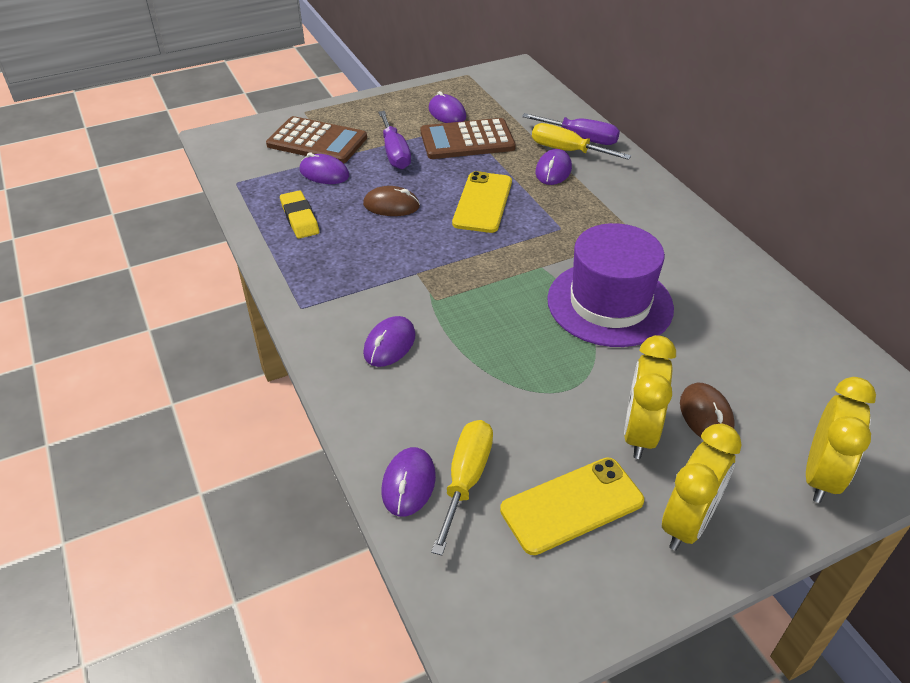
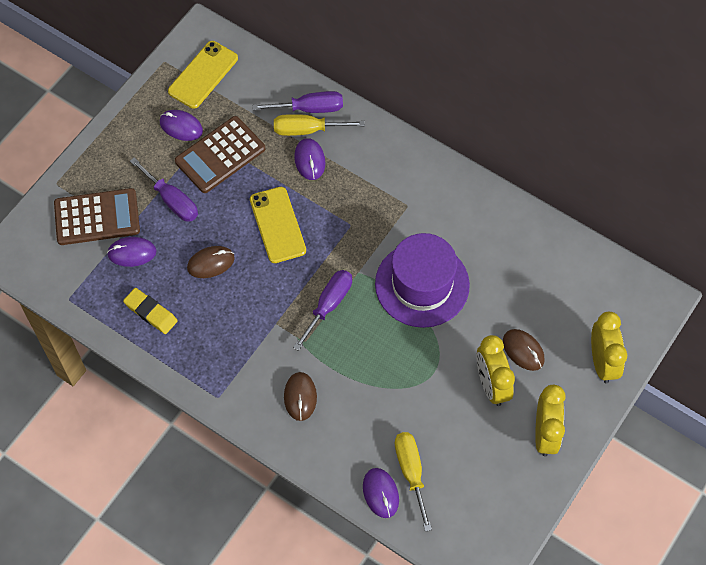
camera: 30 degrees left, 20 degrees up
purple mouse [363,316,416,367] -> brown mouse [284,372,317,421]
yellow phone [500,457,644,555] -> yellow phone moved to [168,41,238,109]
none -> purple screwdriver [293,270,352,351]

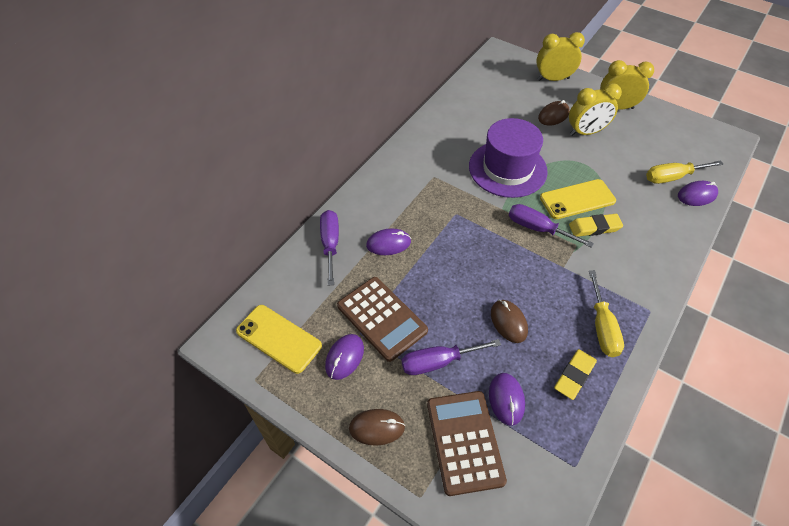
camera: 90 degrees left, 10 degrees down
purple screwdriver [130,157,198,221] -> purple screwdriver turned 150 degrees counterclockwise [402,339,501,375]
yellow phone [250,187,306,263] -> yellow phone moved to [540,179,616,219]
yellow screwdriver [274,114,365,136] -> yellow screwdriver moved to [589,270,624,357]
brown mouse [284,372,317,421] -> brown mouse moved to [349,409,405,446]
none -> yellow eraser [569,214,623,237]

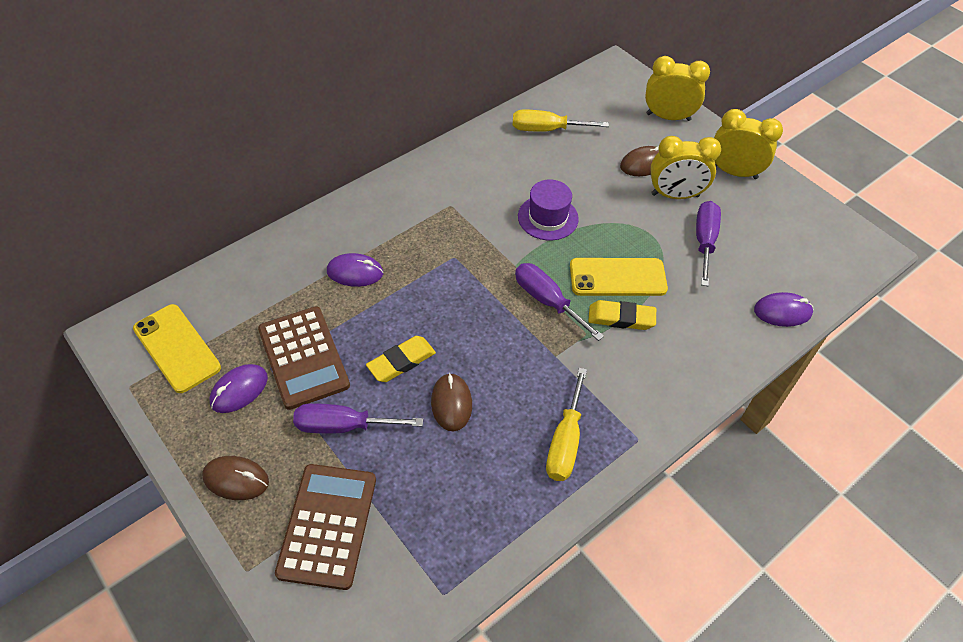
camera: 15 degrees right, 0 degrees up
purple screwdriver [320,210,339,286] -> purple screwdriver moved to [696,201,721,286]
purple hat [469,118,548,198] -> purple hat [518,179,579,240], size x0.59
purple mouse [489,373,525,426] -> none
yellow eraser [554,349,597,400] -> yellow eraser moved to [366,336,436,382]
yellow screwdriver [646,160,723,184] -> yellow screwdriver moved to [513,110,609,132]

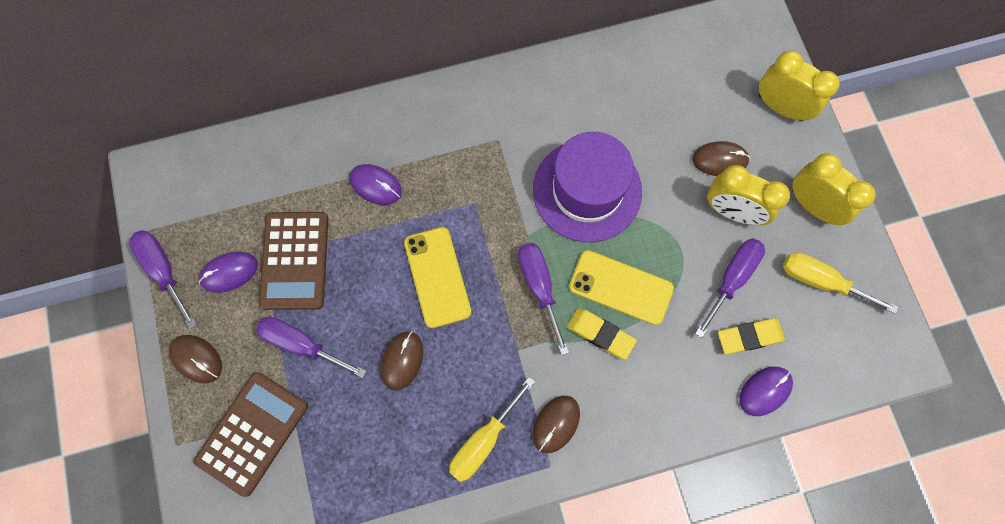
camera: 25 degrees right, 20 degrees up
yellow phone [133,304,221,393] -> yellow phone moved to [404,227,471,328]
yellow eraser [366,336,436,382] -> yellow eraser moved to [718,318,785,354]
yellow screwdriver [513,110,609,132] -> yellow screwdriver moved to [783,252,899,314]
purple hat [518,179,579,240] -> purple hat [533,132,642,242], size x1.69
purple mouse [754,292,813,327] -> purple mouse turned 60 degrees counterclockwise [739,367,793,416]
none -> purple screwdriver [129,230,197,329]
none -> brown mouse [532,396,580,453]

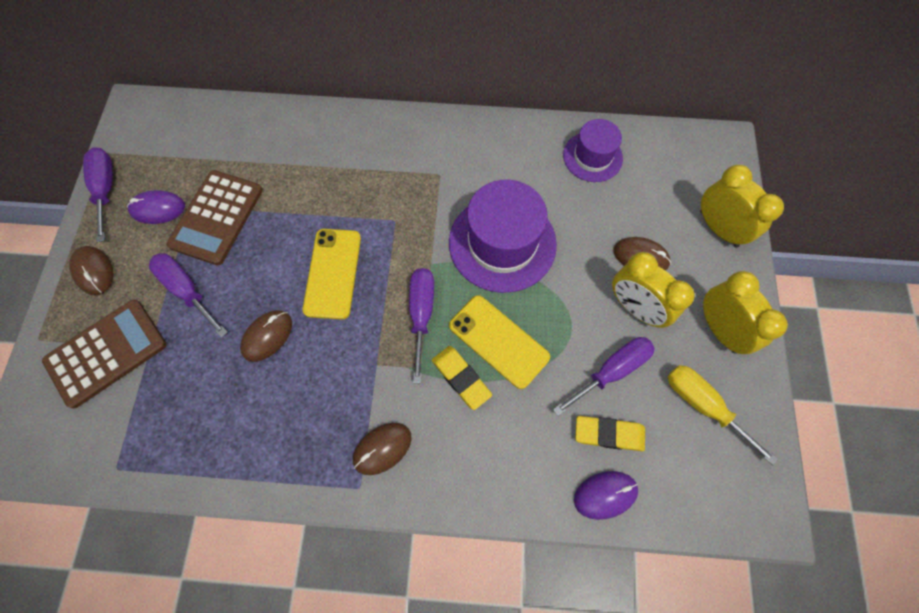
camera: 20 degrees right, 5 degrees down
purple mouse [350,164,402,205] -> none
yellow screwdriver [449,377,535,482] -> none
none -> purple hat [563,119,623,182]

